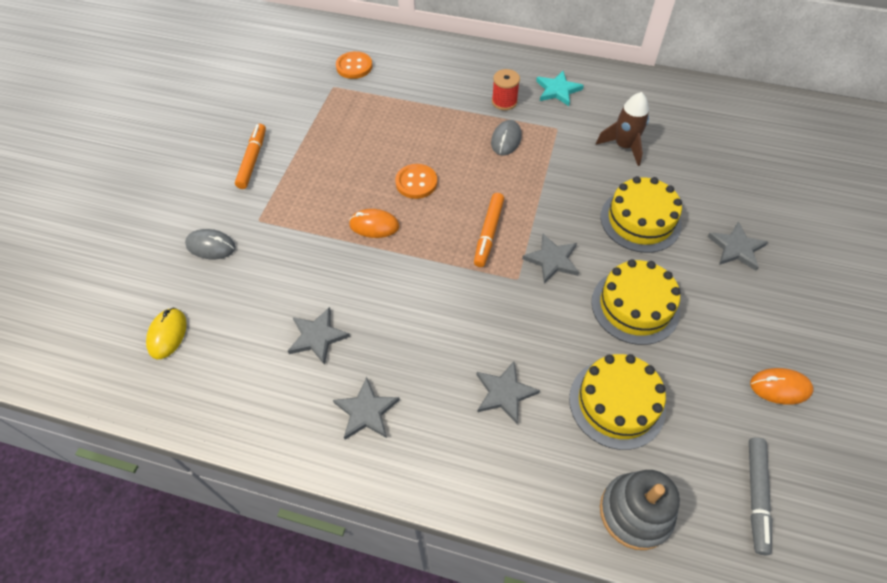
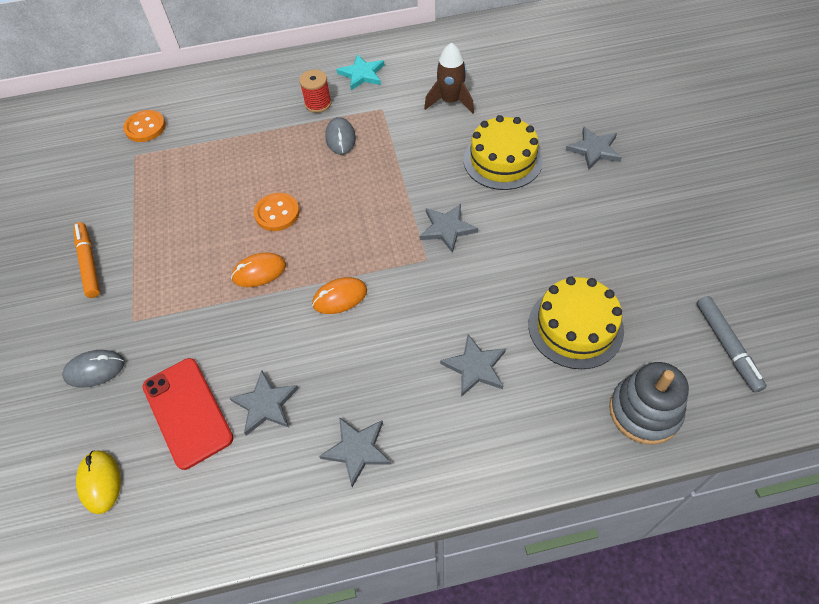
camera: 25 degrees left, 0 degrees up
orange marker [474,193,504,267] -> none
yellow cake [592,259,681,345] -> none
orange mouse [750,368,813,405] -> orange mouse moved to [312,277,367,314]
none -> red phone [142,358,233,470]

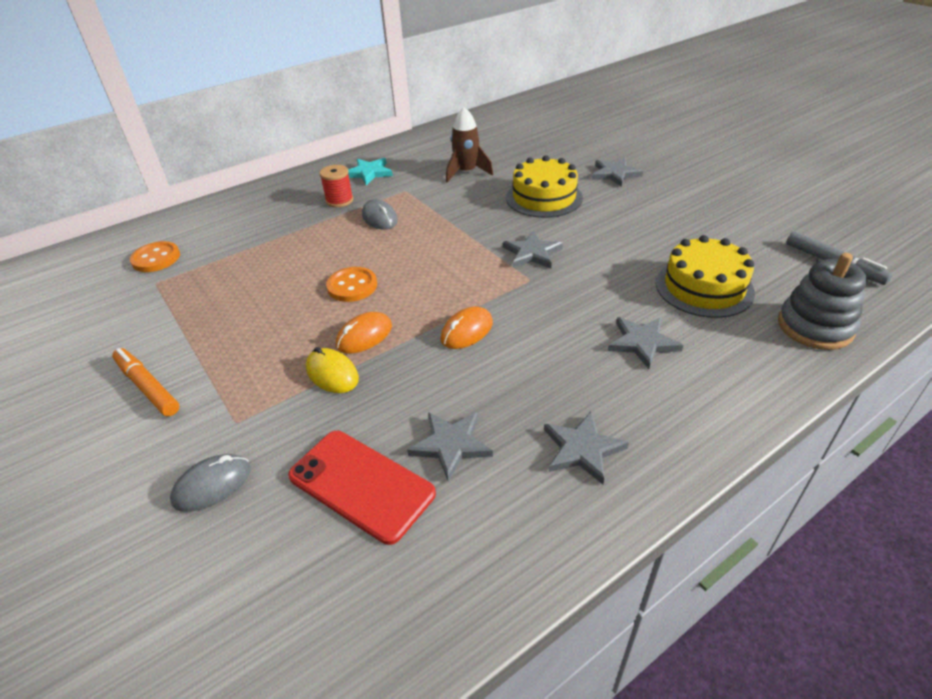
camera: 25 degrees left, 15 degrees down
yellow mouse [76,450,121,514] -> yellow mouse moved to [306,347,359,393]

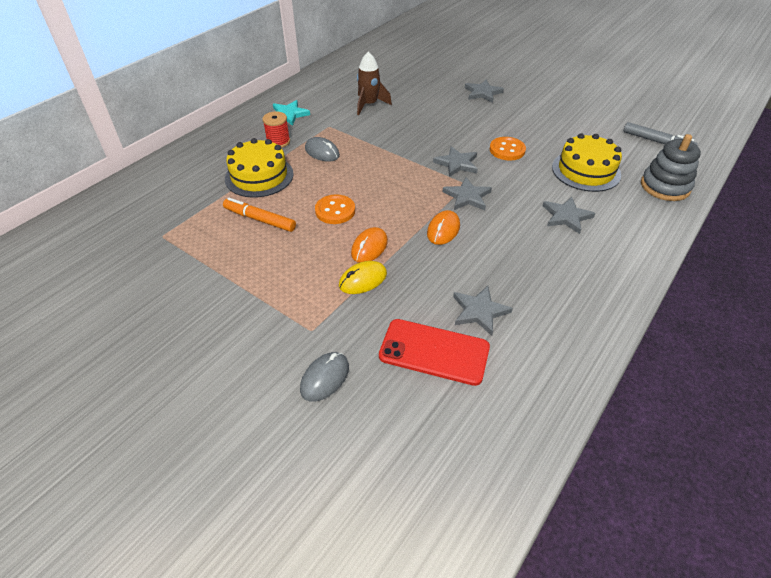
camera: 20 degrees left, 5 degrees up
orange marker [112,348,180,416] -> orange marker moved to [223,198,296,232]
orange button [130,241,180,272] -> orange button moved to [490,137,526,160]
yellow mouse [306,347,359,393] -> yellow mouse turned 60 degrees counterclockwise [339,261,387,294]
yellow cake [506,155,583,218] -> yellow cake moved to [225,138,294,198]
grey star [544,411,629,484] -> grey star moved to [442,177,492,210]

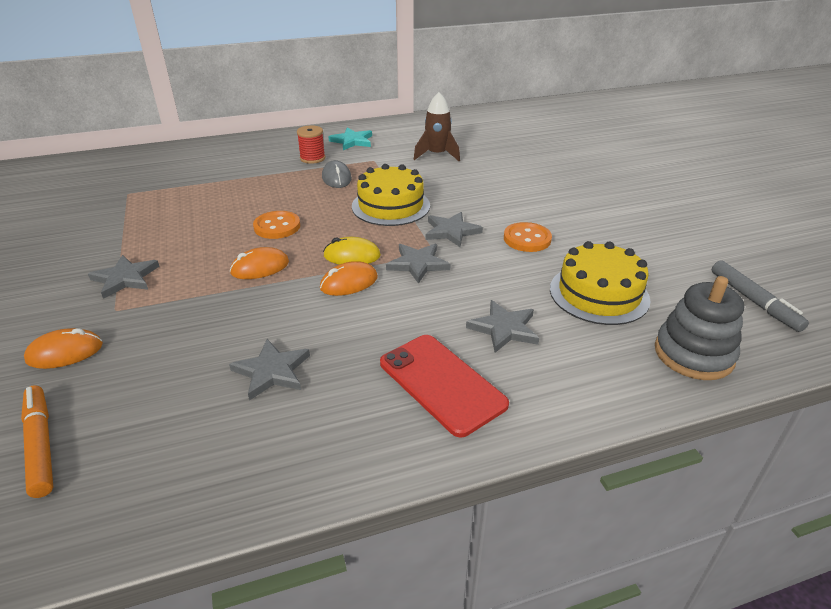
camera: 35 degrees right, 10 degrees down
orange marker [223,198,296,232] -> orange marker moved to [21,385,53,498]
yellow cake [225,138,294,198] -> yellow cake moved to [352,164,430,226]
grey mouse [300,352,349,402] -> orange mouse [24,328,103,369]
yellow mouse [339,261,387,294] -> yellow mouse moved to [323,237,381,265]
red phone [379,319,490,386] -> red phone moved to [380,335,509,438]
grey star [465,80,504,103] -> grey star moved to [88,255,160,299]

